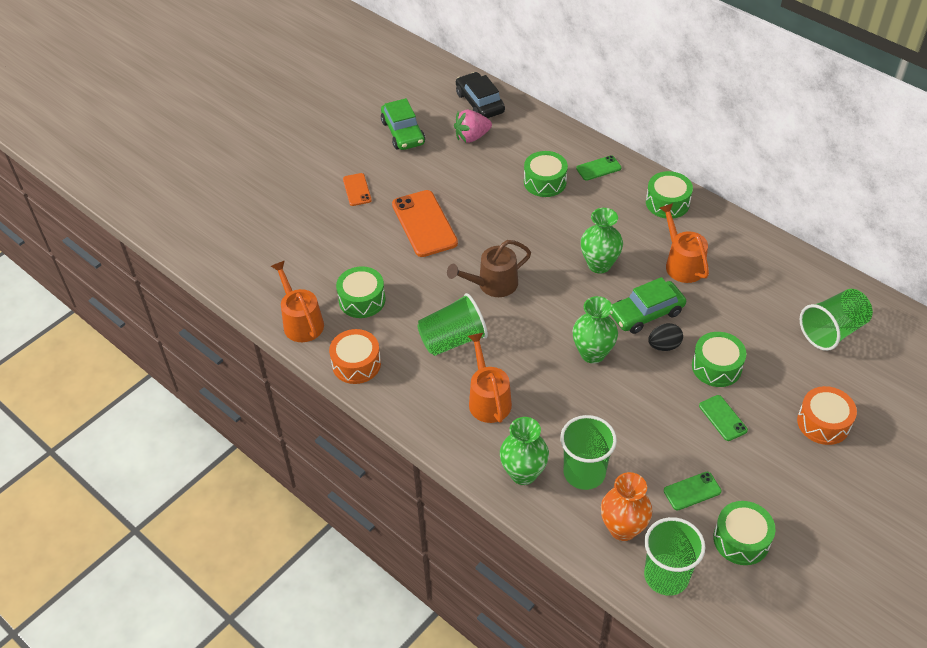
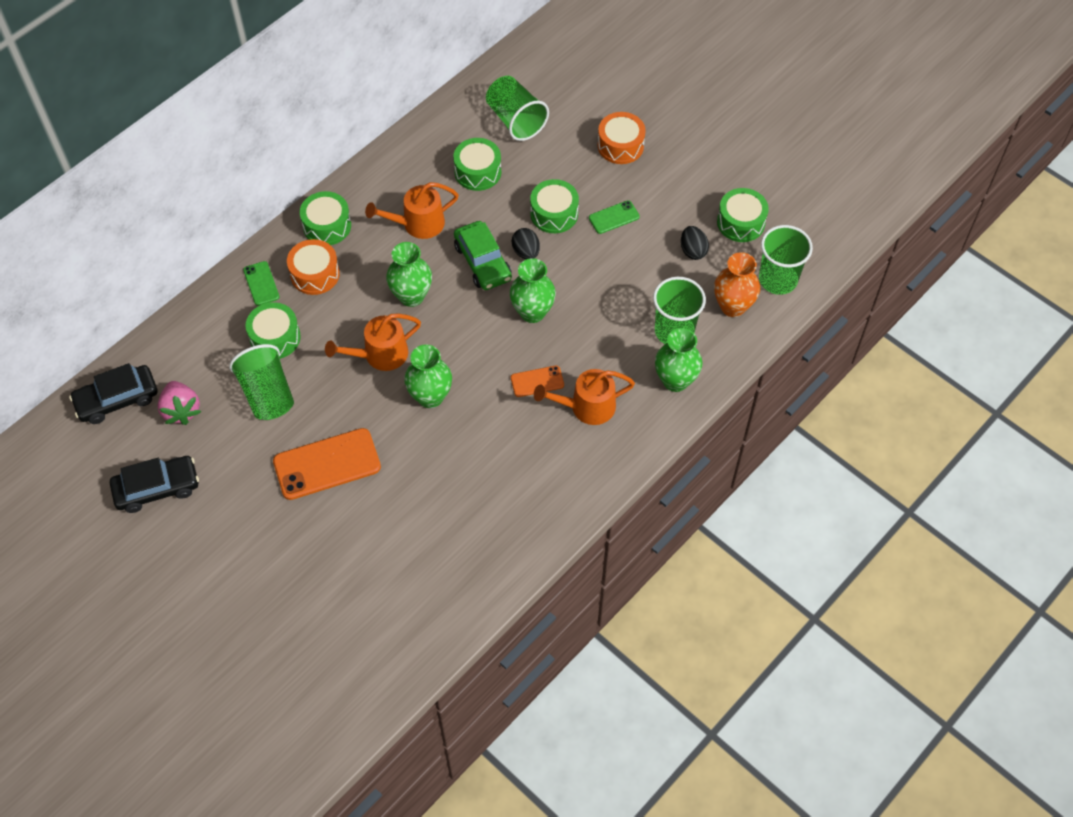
camera: 90 degrees left, 10 degrees up
orange watering can [271,261,324,342] -> orange watering can moved to [325,313,421,371]
orange drum [329,329,381,384] -> orange drum moved to [287,239,340,295]
green drum [336,266,385,318] -> green drum moved to [453,138,501,191]
orange phone [343,173,372,206] -> orange phone moved to [511,365,564,397]
green car [381,98,425,150] -> black car [110,456,199,513]
green cup [417,293,488,356] -> green cup moved to [229,344,294,420]
brown watering can [447,240,531,297] -> green vase [404,344,452,408]
green phone [664,472,721,511] -> black egg [681,226,709,260]

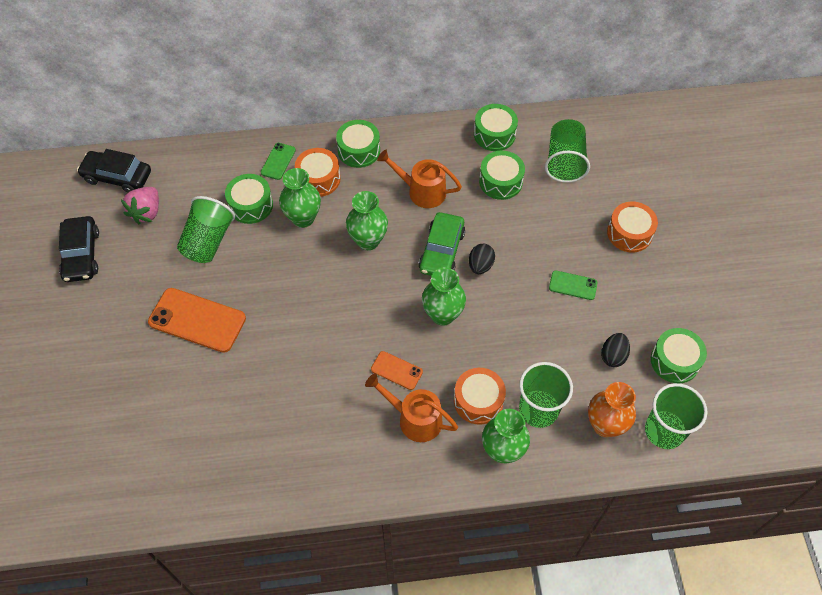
camera: 40 degrees right, 0 degrees up
black car [110,456,199,513] -> black car turned 60 degrees clockwise [59,216,99,282]
orange watering can [325,313,421,371] -> none
green vase [404,344,452,408] -> green vase moved to [279,168,321,228]
green drum [530,179,579,233] -> green drum moved to [474,104,518,151]
none -> orange drum [454,368,506,425]

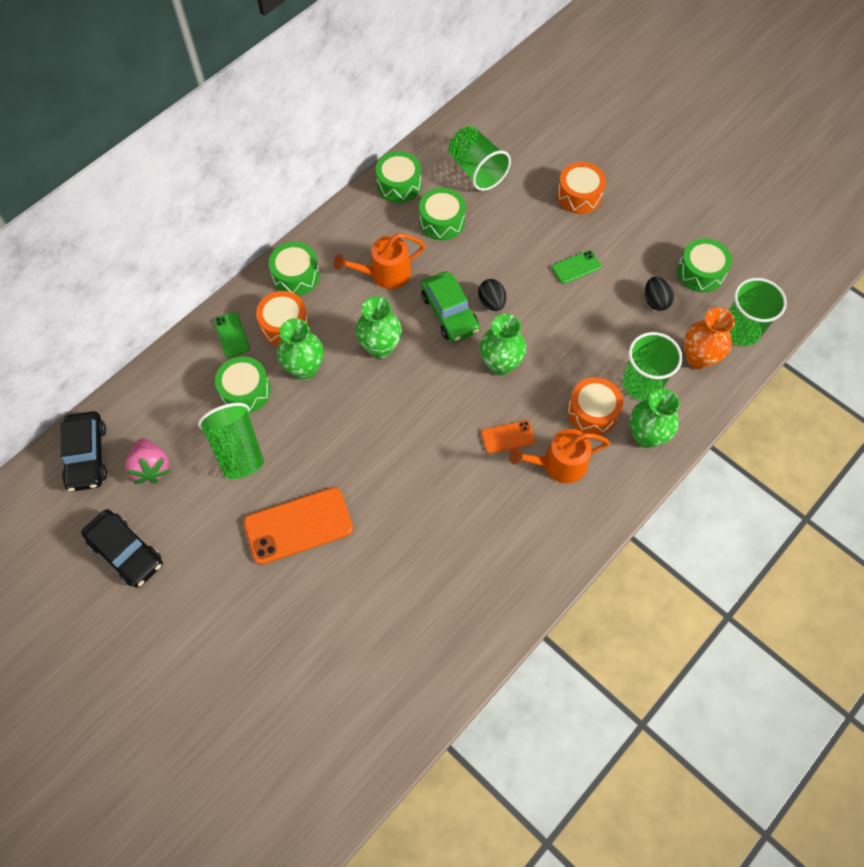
camera: 40 degrees left, 5 degrees up
black car [77,149,151,193] -> black car turned 75 degrees counterclockwise [60,411,107,492]

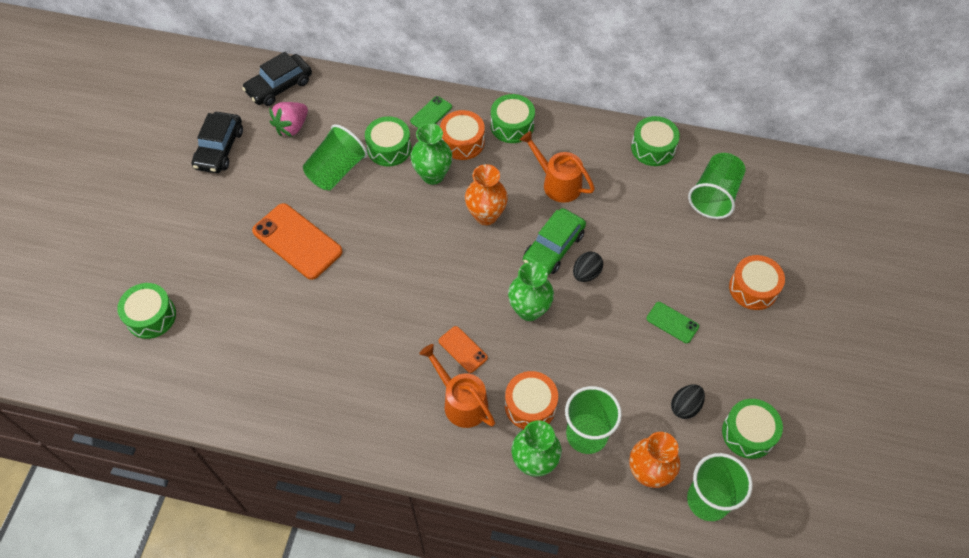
camera: 60 degrees right, 5 degrees down
green vase [356,296,402,359] -> orange vase [465,164,508,225]
green drum [419,188,466,240] -> green drum moved to [117,283,176,339]

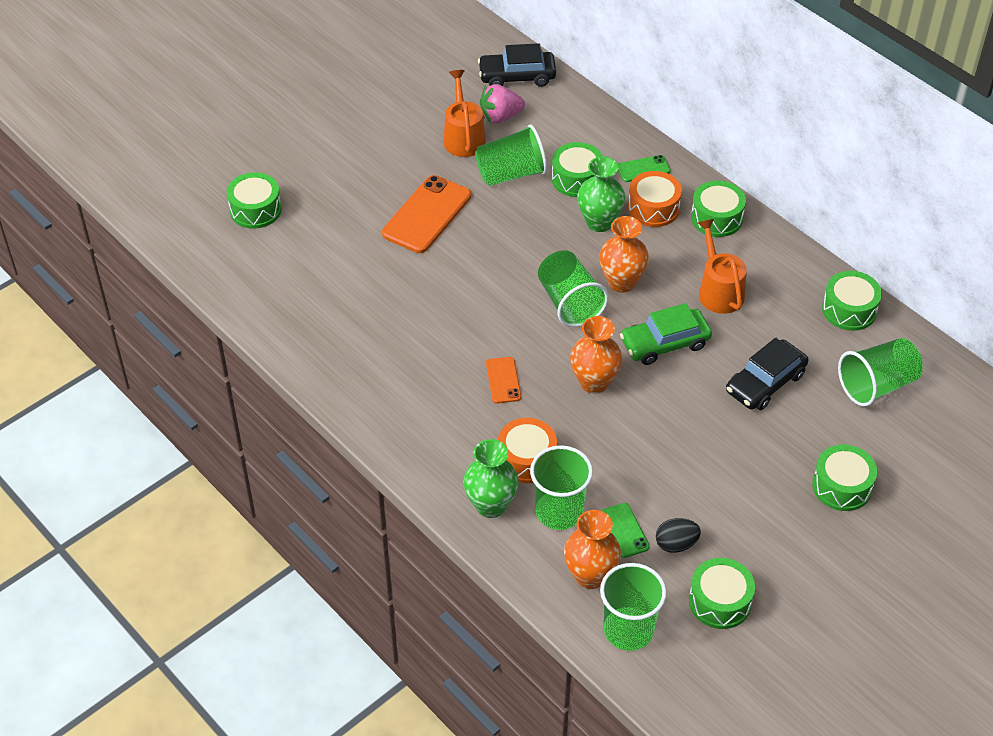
camera: 35 degrees right, 10 degrees down
black car [192,112,243,173] -> black car moved to [726,338,808,410]
orange phone [252,203,343,280] -> orange phone turned 45 degrees clockwise [382,175,471,253]
orange watering can [419,344,495,428] -> orange watering can moved to [444,70,486,157]
green vase [508,262,554,321] -> orange vase [570,316,622,394]
black egg [573,252,603,282] -> none
green phone [646,302,699,343] -> green phone moved to [601,503,649,558]
orange drum [729,255,785,310] -> green drum [812,444,877,511]
none -> green cup [538,250,609,327]

